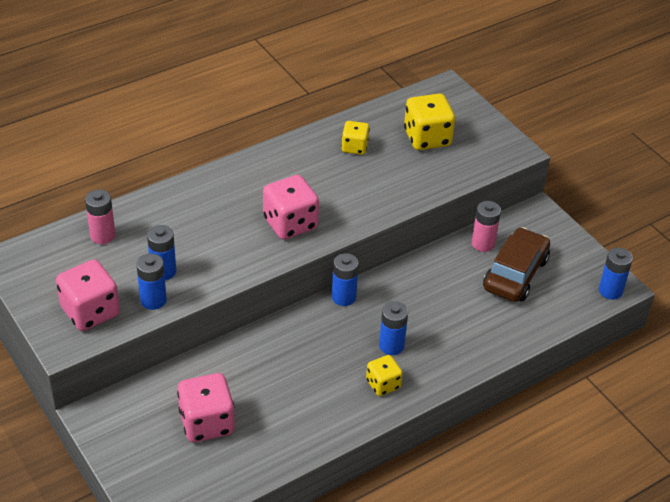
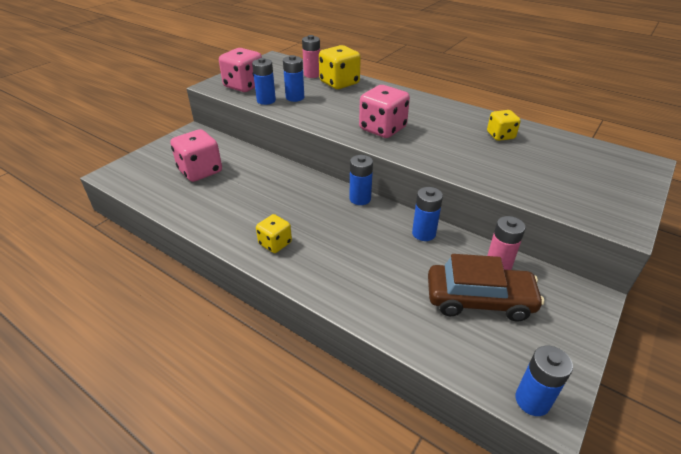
camera: 70 degrees right, 5 degrees down
blue battery [379,301,408,355] -> blue battery moved to [412,187,443,241]
yellow dice [404,93,455,150] -> yellow dice moved to [319,45,361,89]

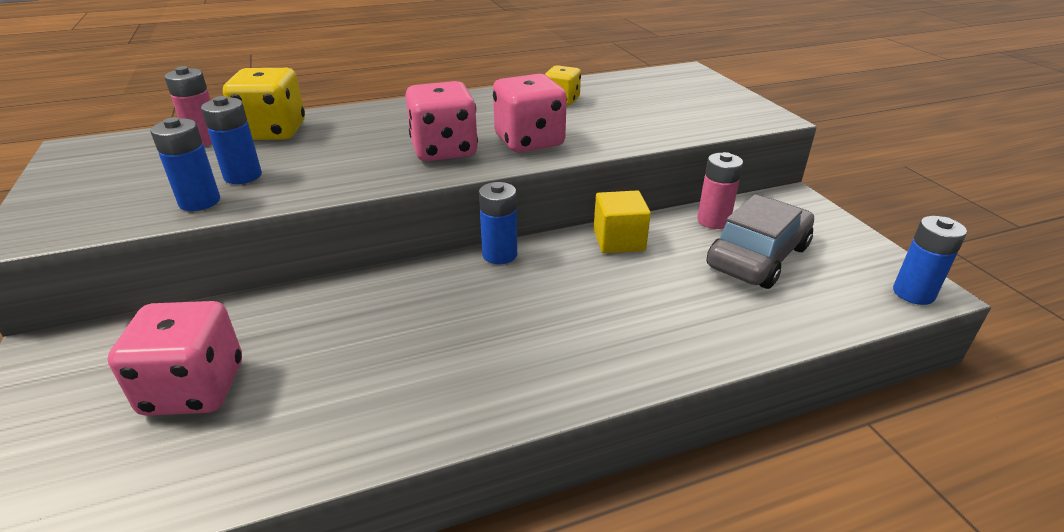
camera: 55 degrees left, 5 degrees down
pink dice [219,48,262,92] -> pink dice moved to [493,74,567,153]
yellow dice [256,214,292,253] -> none
blue battery [412,187,443,241] -> yellow cube [594,190,651,253]
brown car [428,254,544,322] -> grey car [707,194,814,289]

